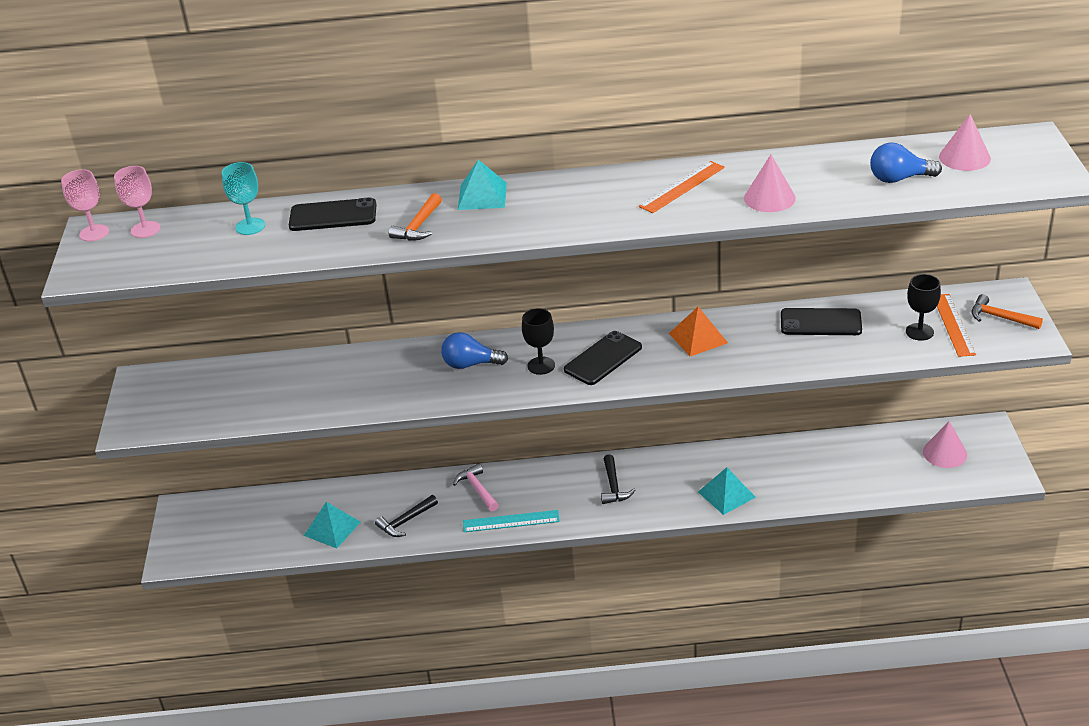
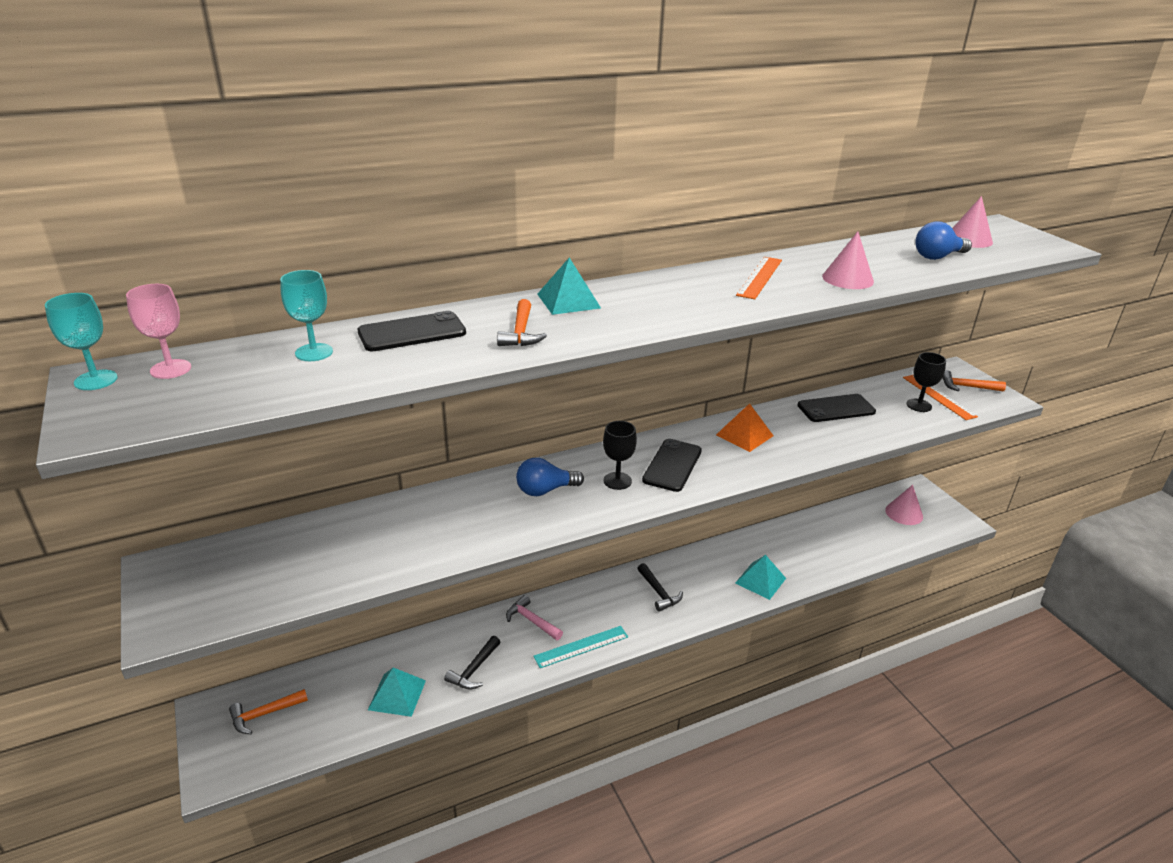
camera: 25 degrees left, 5 degrees down
pink goblet [61,169,109,242] -> turquoise goblet [45,293,118,390]
none -> orange hammer [229,689,308,734]

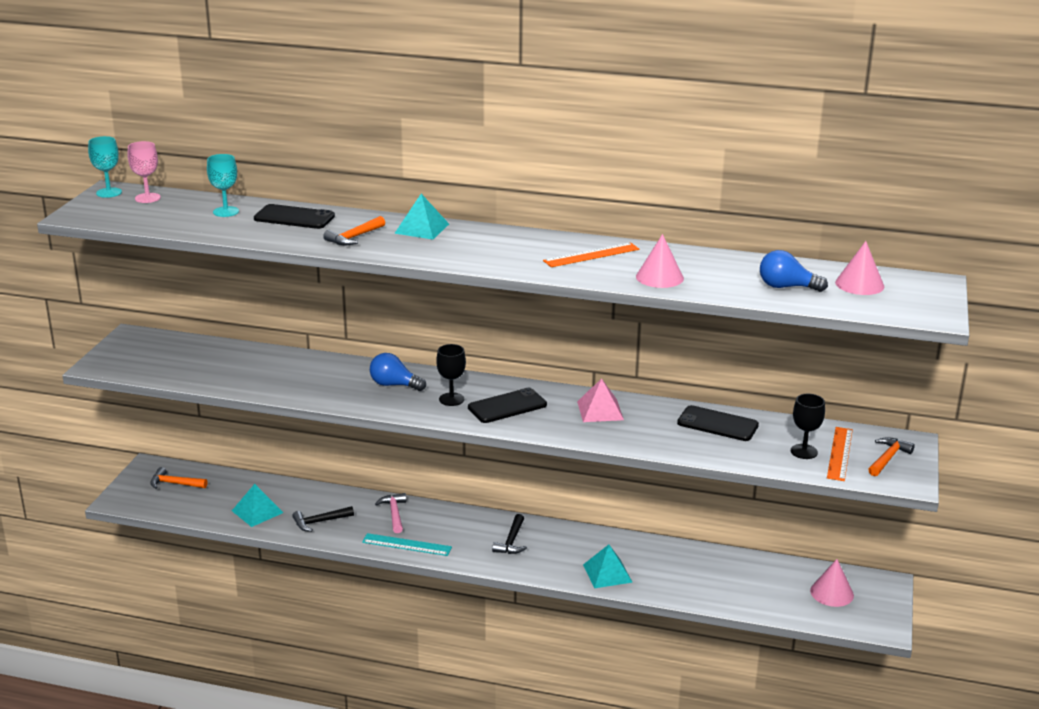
camera: 40 degrees right, 5 degrees down
orange pyramid [716,403,774,452] -> pink pyramid [577,378,624,422]
orange hammer [942,370,1006,391] -> orange hammer turned 75 degrees clockwise [868,437,915,476]

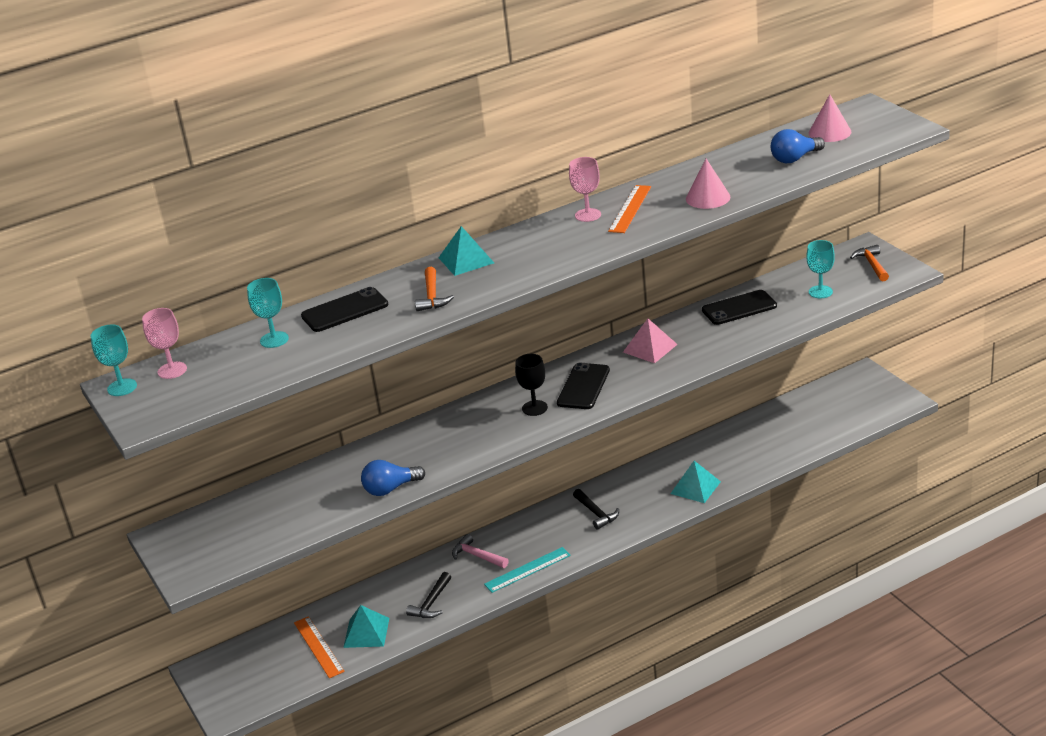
camera: 40 degrees left, 5 degrees up
orange hammer [150,467,208,489] -> none
blue light bulb [370,353,426,391] -> blue light bulb moved to [361,460,425,496]
black goblet [791,394,825,459] -> turquoise goblet [806,240,835,298]
pink cone [810,559,854,607] -> none
orange ruler [827,427,853,481] -> orange ruler moved to [294,616,345,678]
none -> pink goblet [569,157,601,222]

